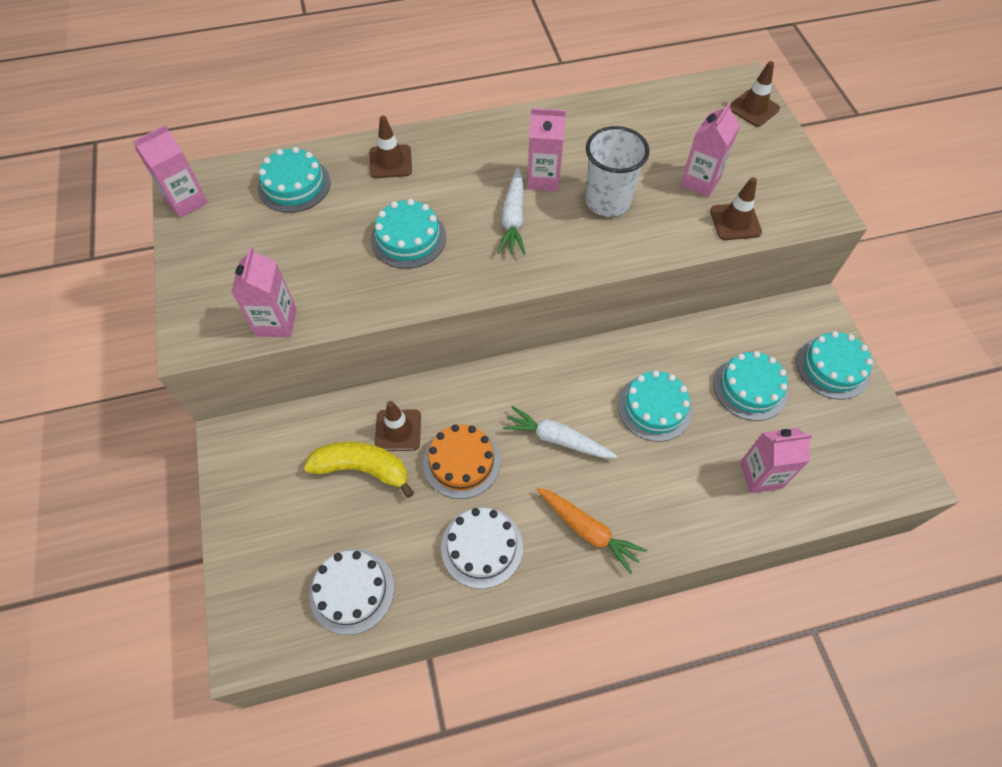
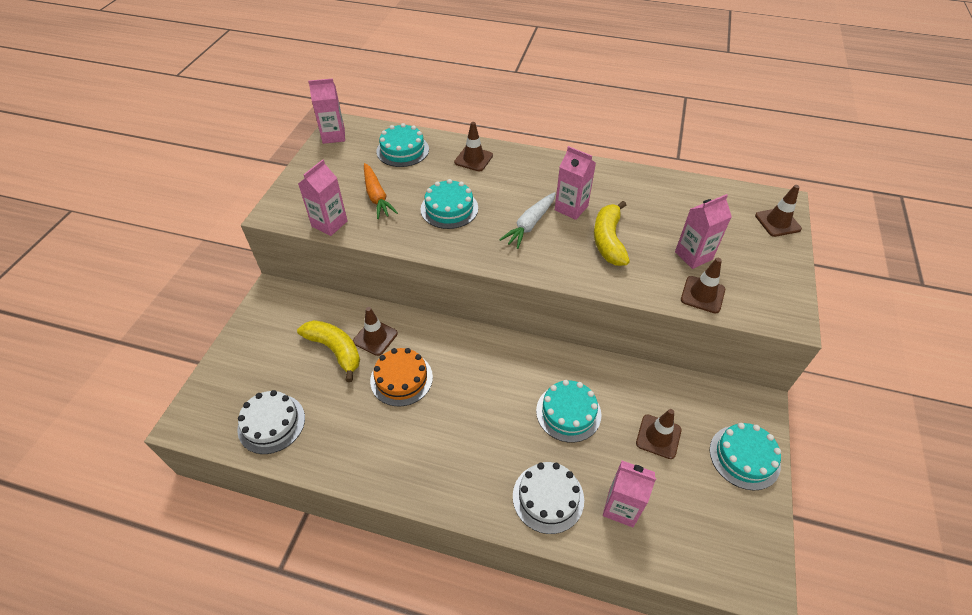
camera: 30 degrees right, 10 degrees down
white cake [441,507,523,589] -> white cake moved to [513,462,584,534]
white carrot [503,406,617,458] -> none
orange carrot [536,488,647,574] -> orange carrot moved to [364,163,398,219]
white cup [585,126,650,217] -> yellow banana [594,201,630,266]
turquoise cake [714,351,788,421] -> brown traffic cone [636,409,681,459]

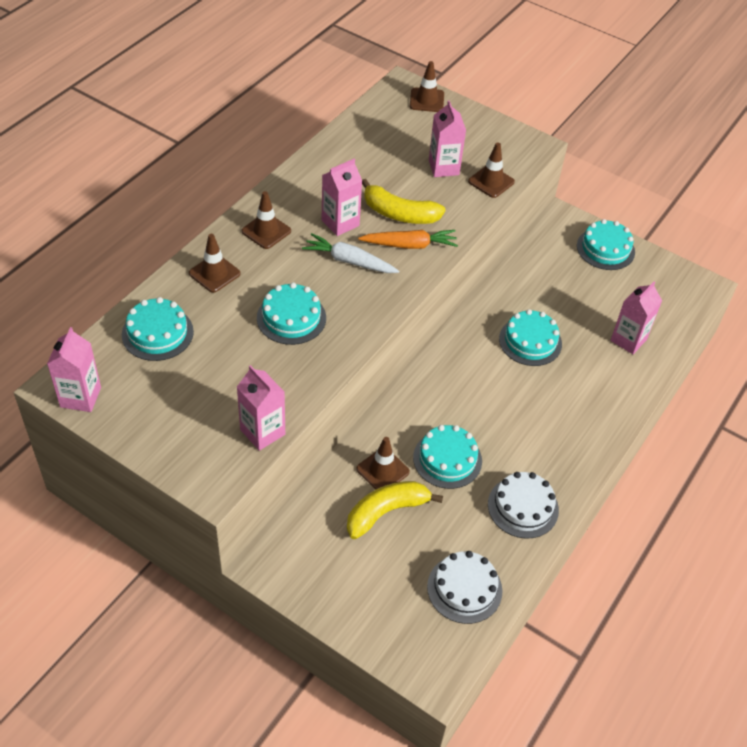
camera: 75 degrees left, 0 degrees up
orange carrot [364,163,398,219] -> orange carrot moved to [358,230,458,249]
orange cake [370,348,433,407] -> turquoise cake [413,425,482,489]
white carrot [499,192,556,249] -> white carrot turned 150 degrees clockwise [302,233,399,273]
white cake [513,462,584,534] -> white cake moved to [488,472,559,539]
brown traffic cone [636,409,681,459] -> brown traffic cone moved to [242,191,291,249]

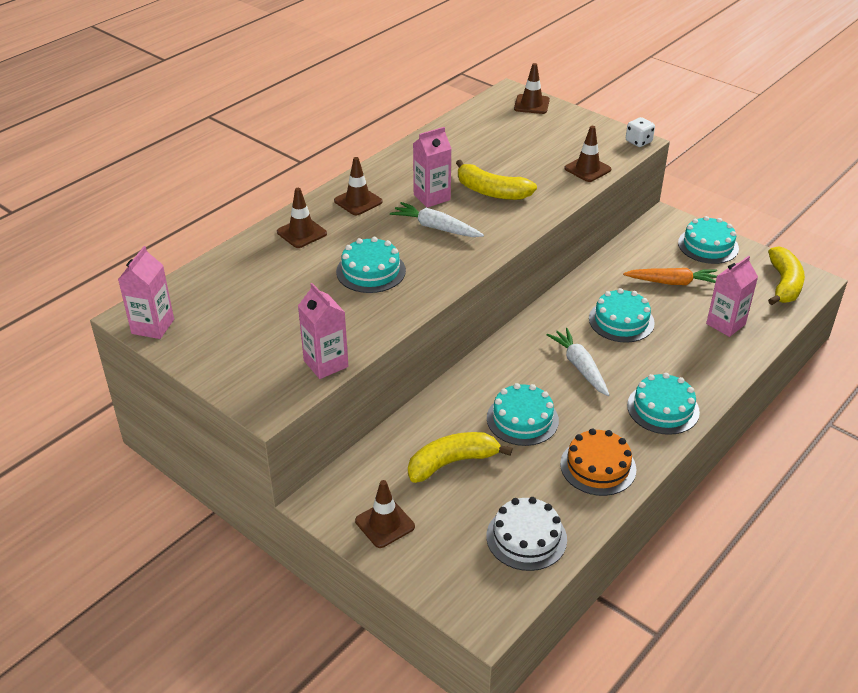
camera: 10 degrees right, 10 degrees down
turquoise cake [122,297,194,361] -> turquoise cake moved to [627,373,700,435]
brown traffic cone [356,437,410,489] -> brown traffic cone moved to [355,480,415,548]
orange carrot [358,230,458,249] -> orange carrot moved to [623,268,717,285]
pink carton [429,100,466,177] -> none
white cake [488,472,559,539] -> orange cake [560,429,637,496]
none -> white carrot [547,328,610,396]
none -> white dice [626,117,655,147]
none -> yellow banana [768,247,805,305]

